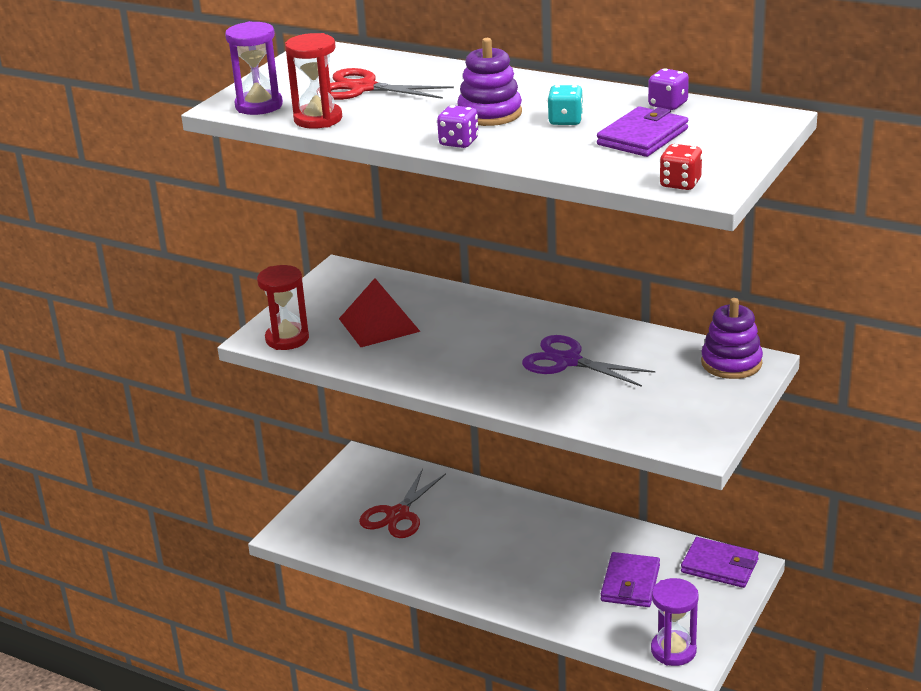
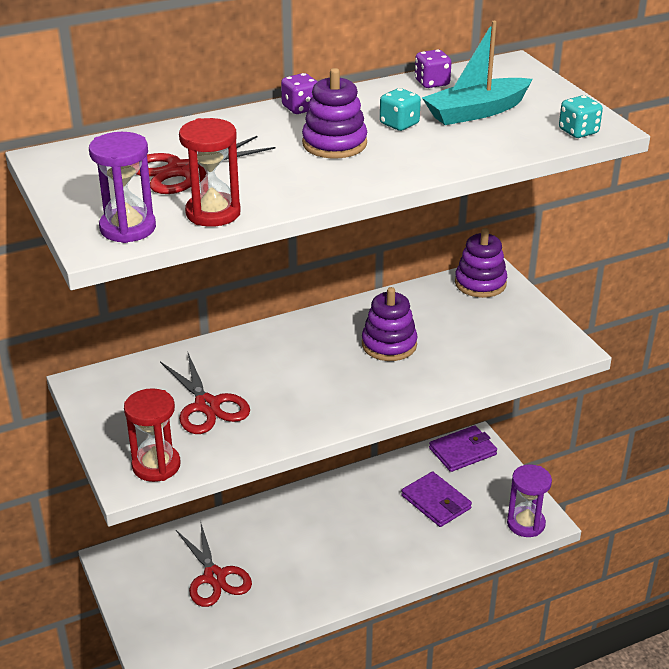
camera: 55 degrees left, 5 degrees up
red pyramid [339,278,421,347] -> red scissors [160,353,250,434]
purple dice [437,105,478,148] -> purple dice moved to [281,73,318,114]
purple scissors [522,335,655,387] -> purple stacking toy [362,287,418,361]
purple wallet [597,106,688,157] -> turquoise boat [422,21,533,125]
red dice [659,144,703,190] -> turquoise dice [559,95,603,138]

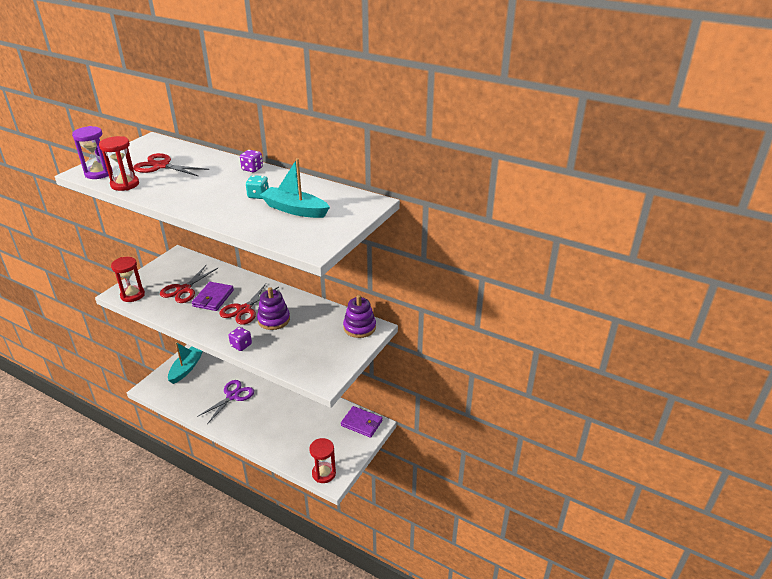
camera: 55 degrees right, 0 degrees up
red scissors [176,520,252,607] -> red scissors moved to [219,284,279,325]
purple stacking toy [302,68,367,159] -> none
purple wallet [401,471,472,527] -> purple wallet moved to [192,282,234,311]
purple dice [415,49,452,88] -> purple dice moved to [229,327,252,351]
purple hourglass [507,464,552,537] -> red hourglass [309,438,336,483]
turquoise dice [559,95,603,138] -> none
none -> turquoise boat [168,342,203,384]
none -> purple scissors [197,380,254,424]

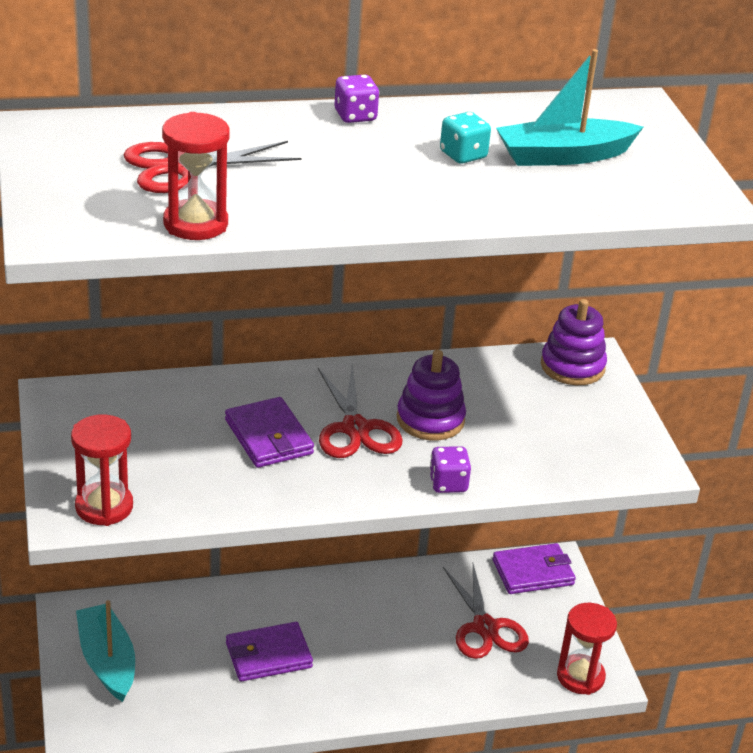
camera: 45 degrees left, 0 degrees up
purple hourglass [72,126,113,179] -> none
red scissors [160,265,218,303] -> red scissors moved to [443,564,529,659]
purple scissors [197,380,254,424] -> purple wallet [226,622,313,682]

